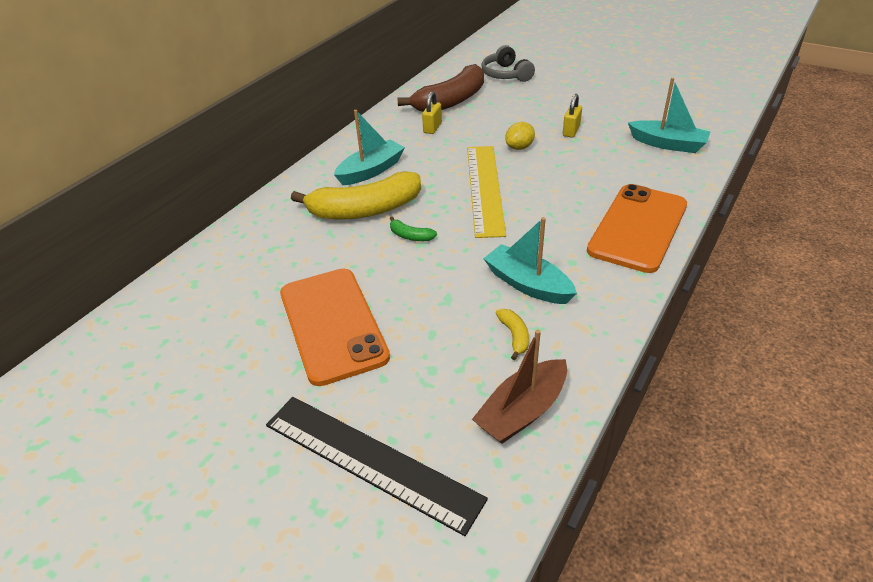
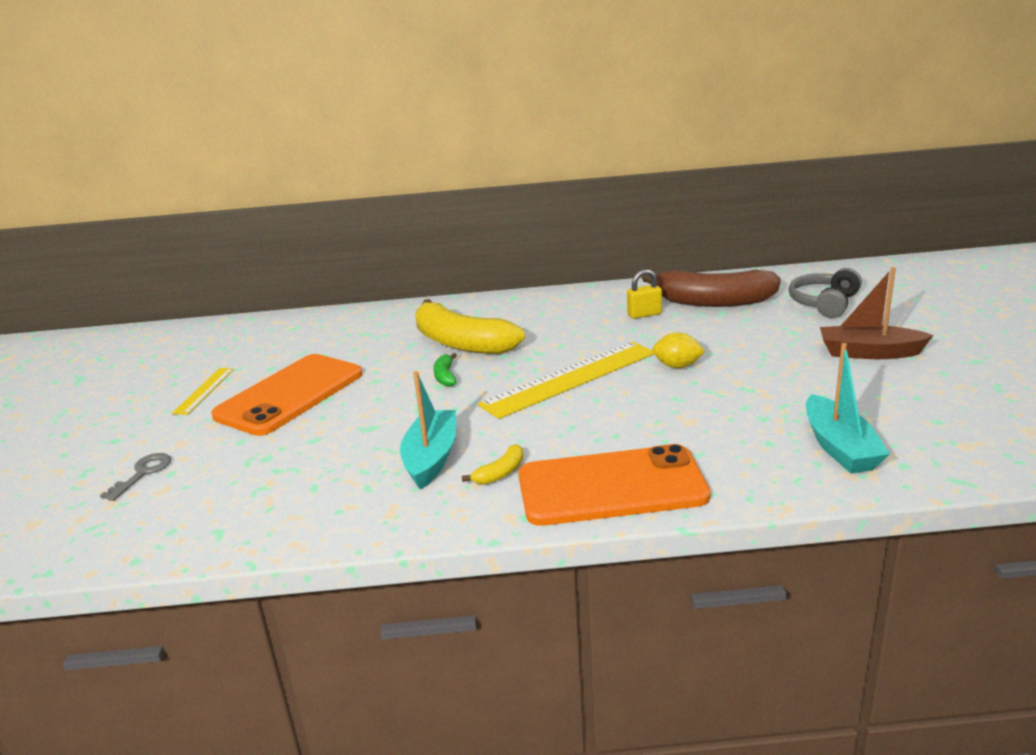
camera: 55 degrees right, 15 degrees down
black ruler [266,397,488,536] -> grey key [100,453,171,501]
turquoise boat [334,110,405,185] -> none
brown boat [472,329,567,444] -> brown boat moved to [820,267,934,359]
yellow banana [496,309,529,360] -> yellow banana moved to [462,444,524,485]
yellow padlock [563,94,582,137] -> none
none -> yellow ruler [172,368,234,415]

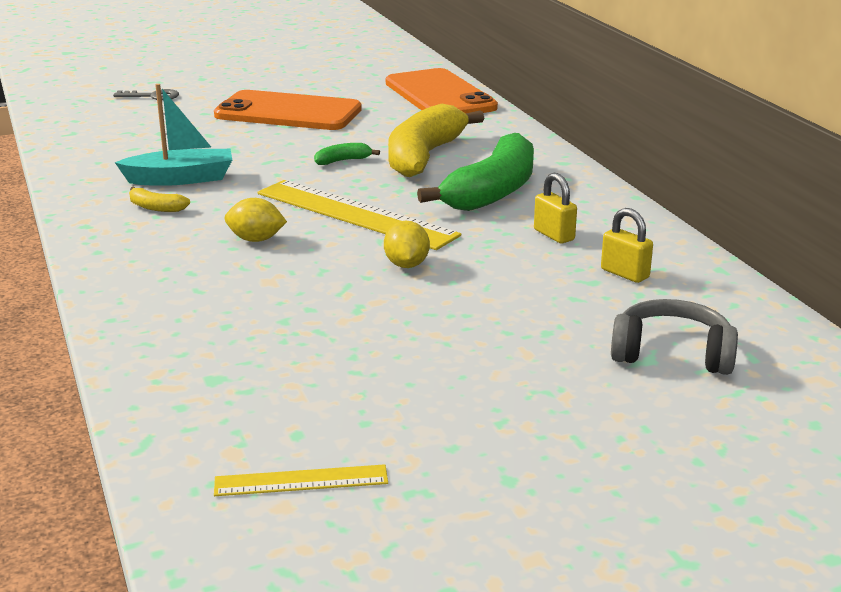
camera: 70 degrees right, 0 degrees up
yellow ruler [172,368,234,415] -> yellow ruler moved to [214,464,388,496]
orange phone [518,444,710,526] -> orange phone moved to [386,68,498,113]
brown banana [642,270,781,307] -> yellow padlock [601,208,653,283]
turquoise boat [806,343,890,474] -> none
brown boat [820,267,934,359] -> none
none -> yellow lemon [225,198,287,242]
none -> green banana [417,133,534,211]

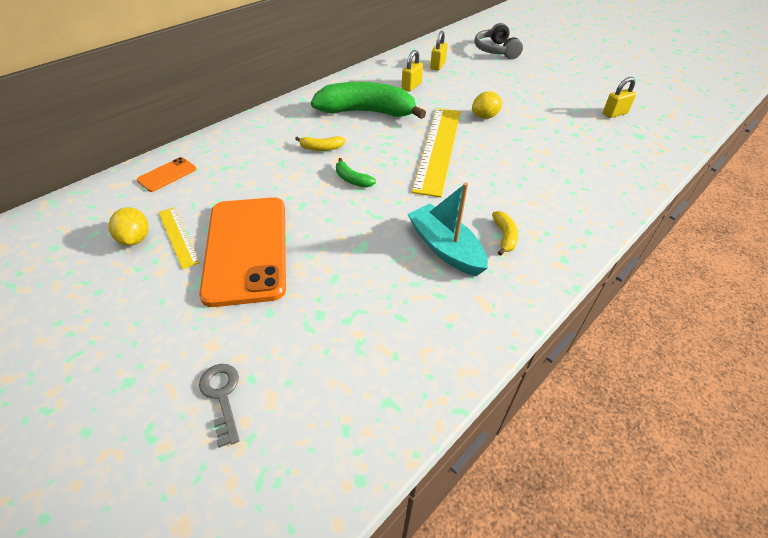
camera: 115 degrees left, 20 degrees up
yellow ruler [214,464,388,496] -> yellow ruler moved to [158,207,200,269]
yellow lemon [225,198,287,242] -> yellow lemon moved to [108,207,149,246]
orange phone [386,68,498,113] -> orange phone [137,157,196,192], size x0.43
yellow banana [388,104,484,177] -> yellow banana [295,136,345,151], size x0.41
none -> yellow padlock [603,77,636,118]

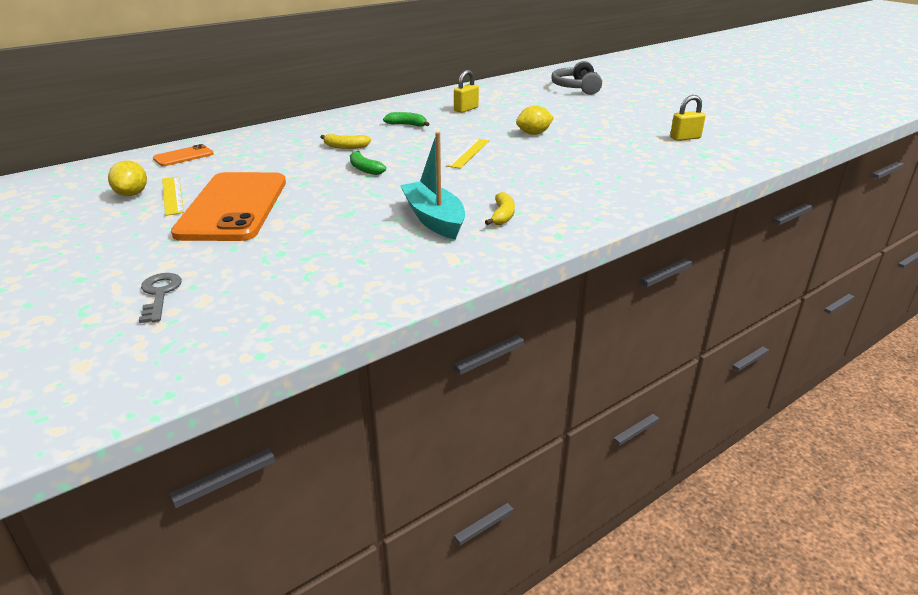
camera: 10 degrees right, 15 degrees down
green banana [311,82,426,119] -> green banana [383,112,429,126], size x0.41
yellow ruler [412,108,461,197] -> yellow ruler [446,139,489,169], size x0.50
yellow padlock [430,31,448,70] -> none

